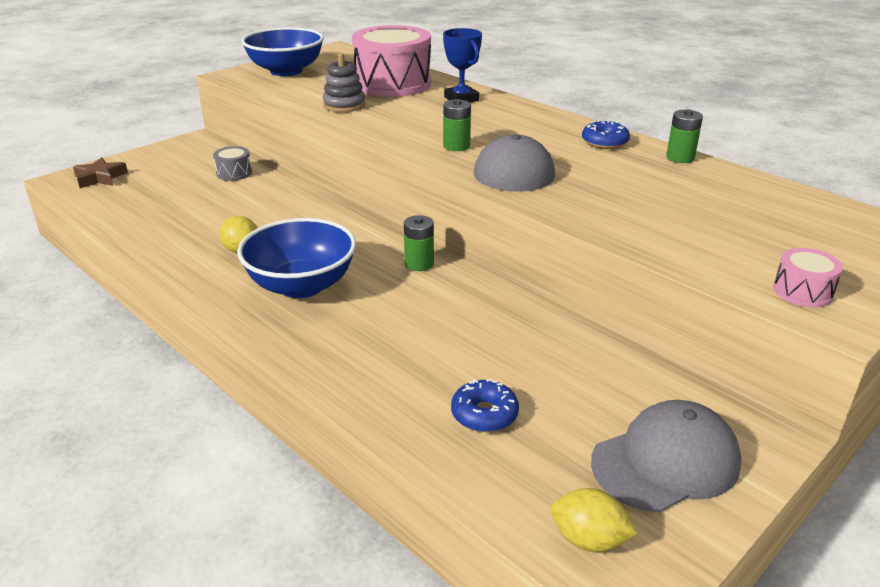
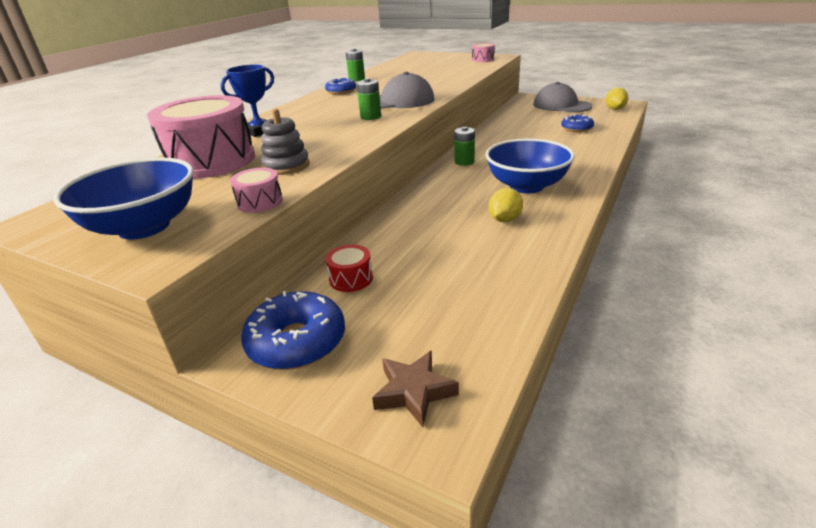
camera: 105 degrees left, 0 degrees up
grey drum [213,146,252,181] -> red drum [325,244,373,292]
none -> pink drum [230,168,283,213]
none -> blue donut [241,291,345,370]

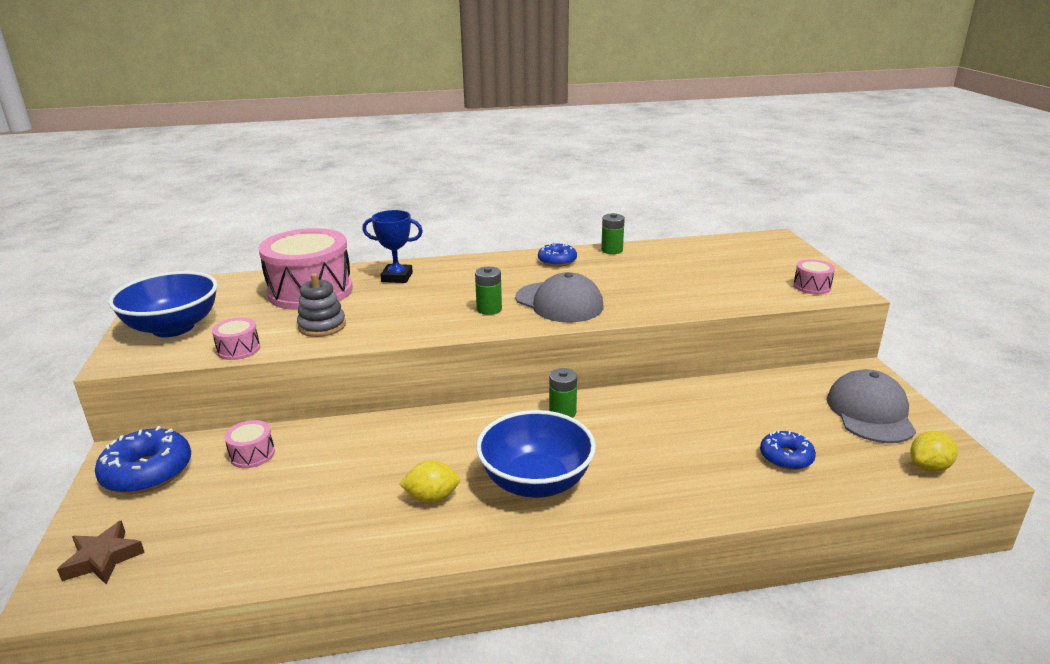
camera: 50 degrees right, 5 degrees down
red drum [325,244,373,292] -> pink drum [224,420,275,468]

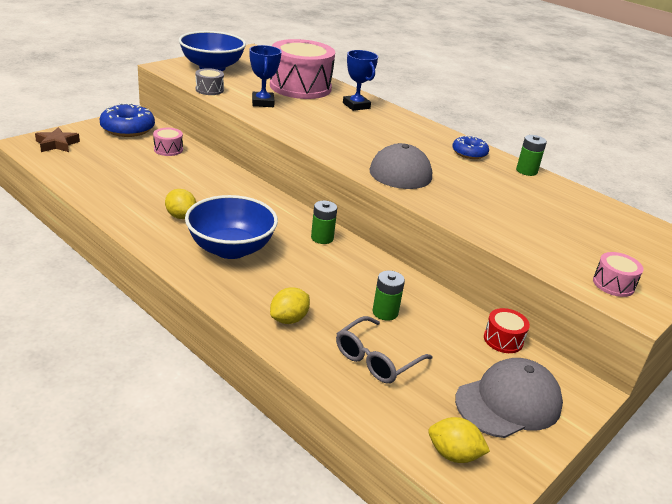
camera: 50 degrees right, 5 degrees up
pink drum [212,318,260,360] -> grey drum [195,68,224,95]
grey stacking toy [297,273,346,337] -> blue trophy [249,45,282,107]
green battery [475,267,502,315] -> green battery moved to [372,271,405,321]
blue donut [760,430,816,470] -> grey glasses [336,316,432,384]
none -> yellow lemon [270,287,310,324]
none -> red drum [484,308,530,353]

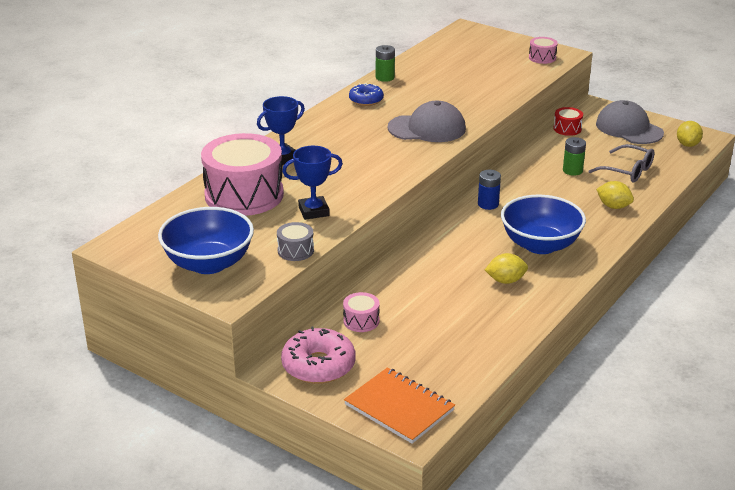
camera: 95 degrees left, 0 degrees up
brown star [35,127,80,152] -> orange notebook [344,367,455,444]
blue donut [99,103,155,137] -> pink donut [281,327,355,384]
yellow lemon [165,189,196,219] -> yellow lemon turned 45 degrees clockwise [485,253,528,284]
green battery [311,201,337,244] -> blue battery [478,170,501,210]

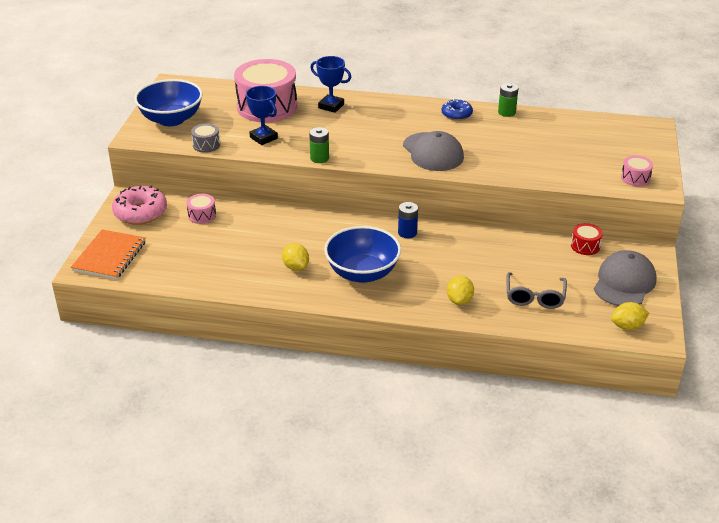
camera: 65 degrees right, 5 degrees up
green battery [563,137,586,176] -> green battery moved to [309,127,329,163]

